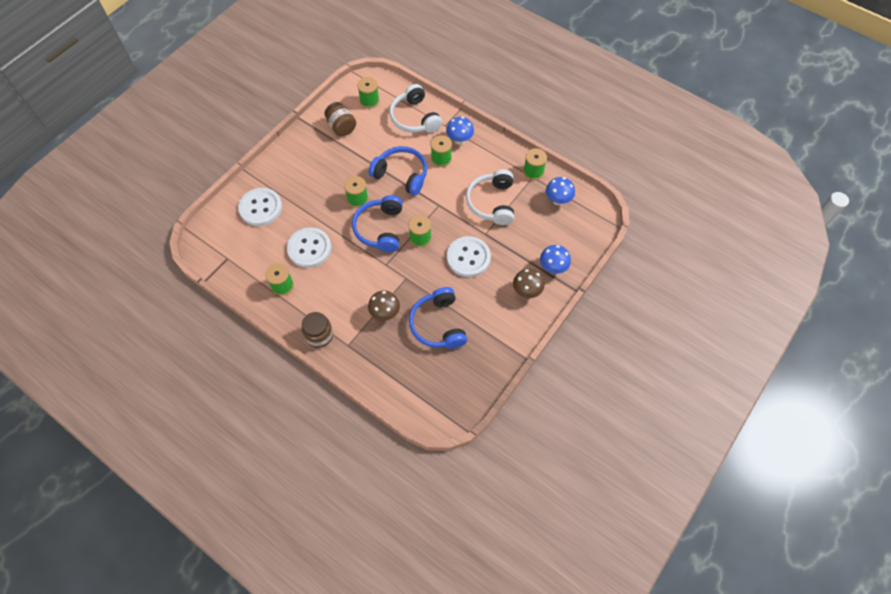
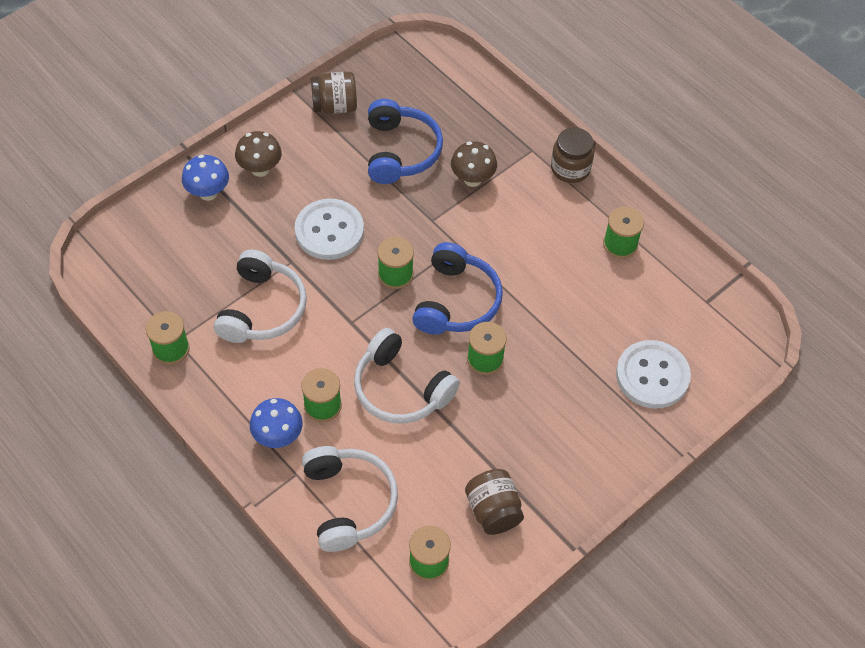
camera: 170 degrees left, 5 degrees down
white button [287,227,331,268] -> none
blue headphones [368,146,427,195] -> white headphones [354,328,460,424]
blue mushroom [546,177,575,205] -> none
none -> brown jar [311,72,357,114]

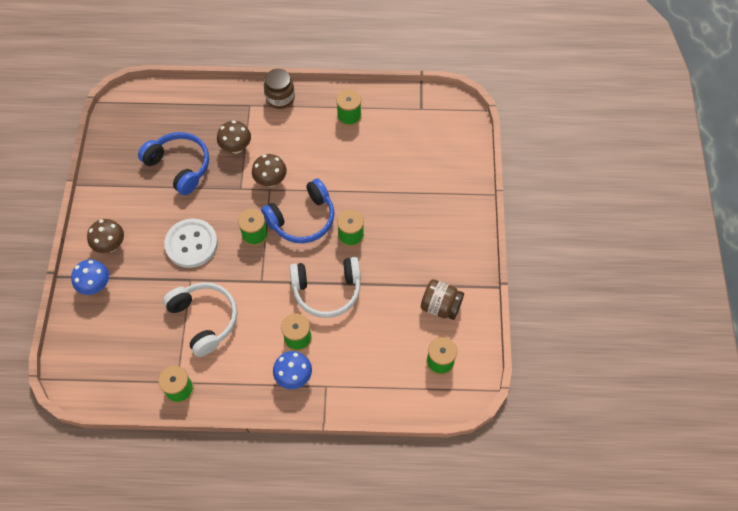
camera: 45 degrees left, 5 degrees up
white headphones [302,446,398,552] -> none
brown jar [311,72,357,114] -> none
blue headphones [412,242,503,335] -> blue headphones turned 90 degrees clockwise [261,178,335,243]
white button [616,340,691,408] -> none
none -> brown mushroom [252,154,287,187]

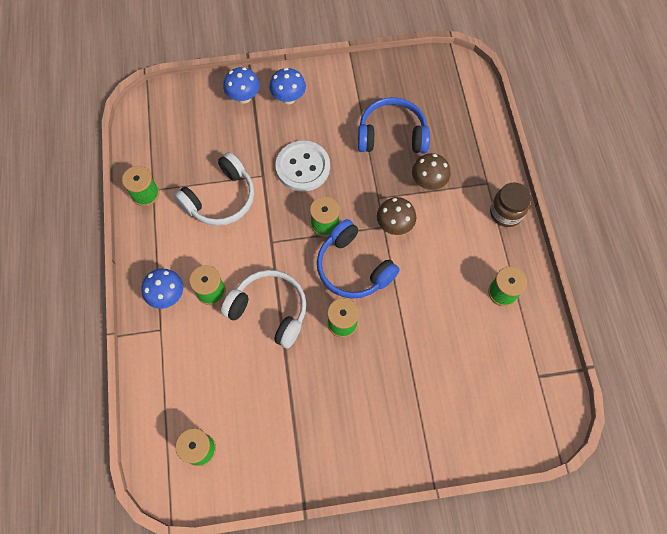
camera: 80 degrees right, 5 degrees up
brown mushroom [87,219,124,253] -> blue mushroom [269,68,306,104]
blue headphones [138,132,209,195] -> blue headphones turned 120 degrees counterclockwise [358,97,430,153]
white headphones [290,257,361,318] -> white headphones turned 135 degrees clockwise [221,270,307,349]
brown jar [421,279,464,320] -> none

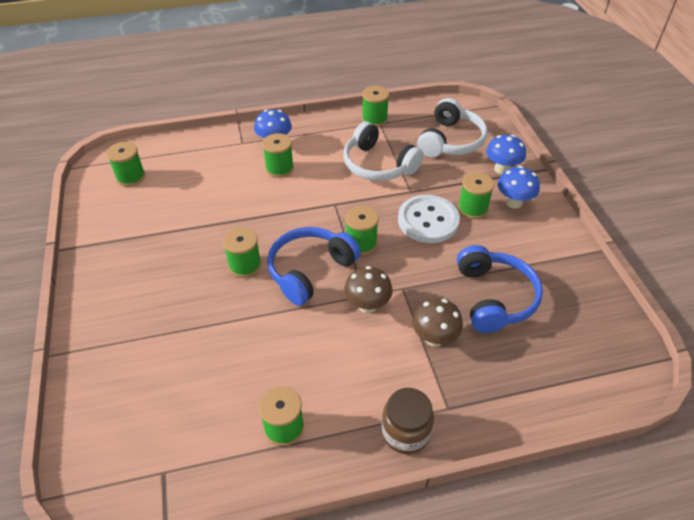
camera: 85 degrees right, 20 degrees down
white headphones [221,270,307,349] -> white headphones moved to [417,98,488,157]
none -> green spool [458,172,494,219]

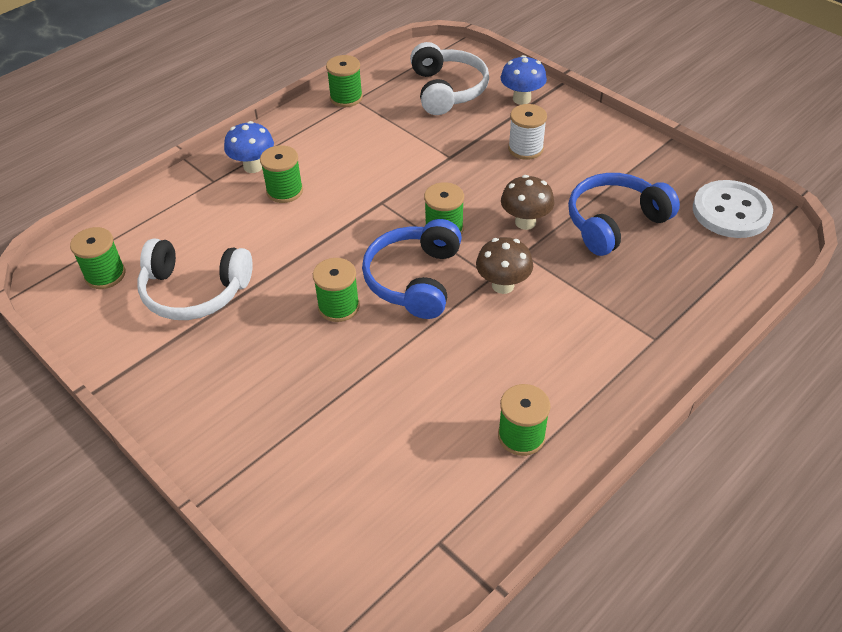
camera: 30 degrees left, 0 degrees up
white headphones [343,122,424,181] -> white headphones moved to [137,238,253,320]
brown jar [382,388,434,454] -> none
white button [398,195,460,243] -> white button moved to [693,180,773,238]
brown mushroom [412,298,463,347] -> brown mushroom moved to [501,175,554,230]
blue headphones [457,245,543,333] -> blue headphones turned 90 degrees counterclockwise [568,173,680,256]
green spool [458,172,494,219] -> white spool [508,104,547,160]
blue mushroom [498,166,540,209] -> none

